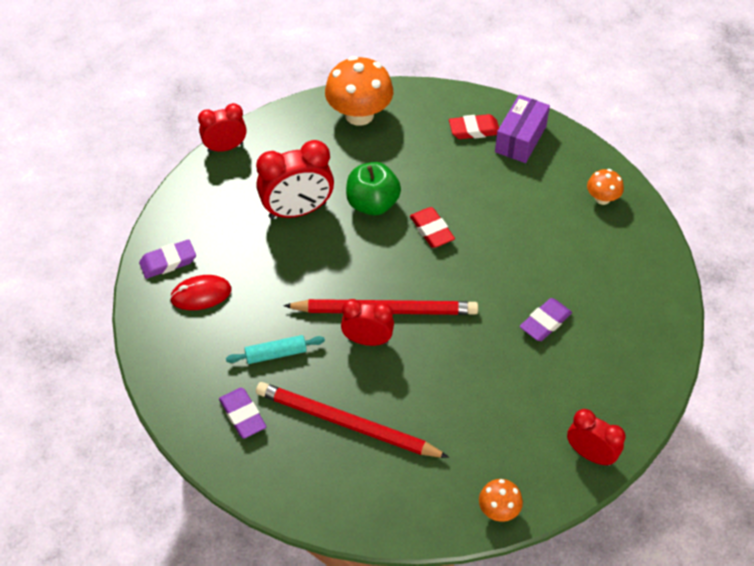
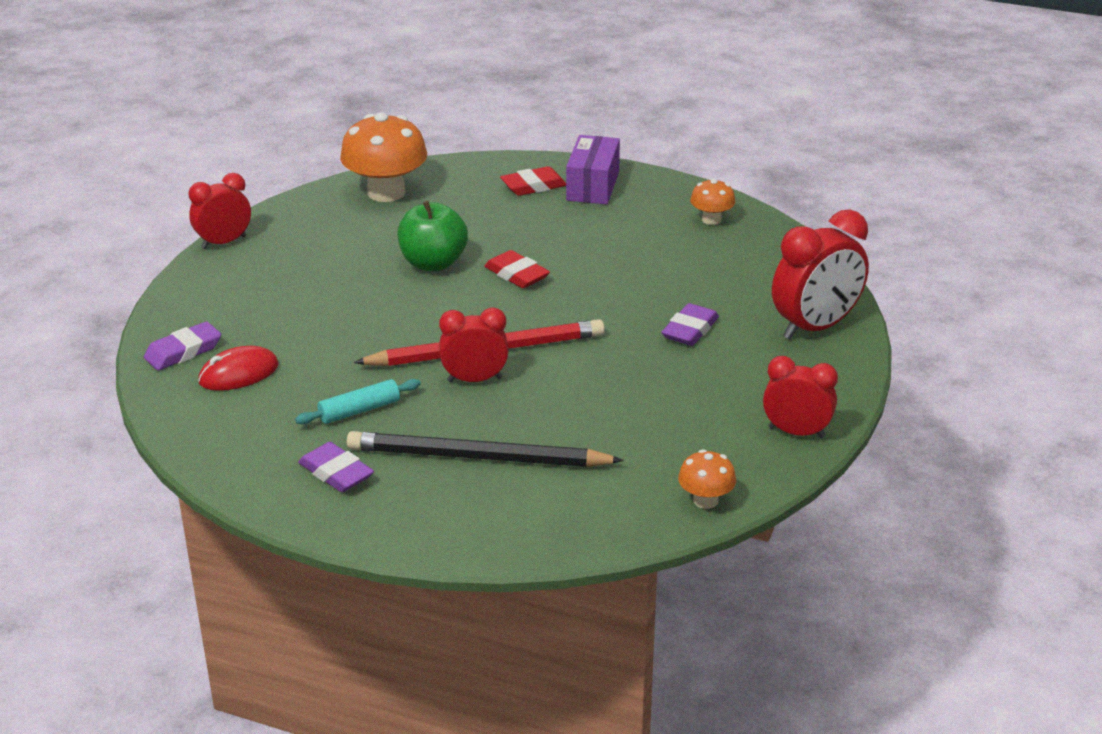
camera: 15 degrees left, 20 degrees down
red clock [256,140,334,219] -> red clock moved to [772,209,869,339]
red pencil [256,382,449,458] -> black pencil [347,431,624,467]

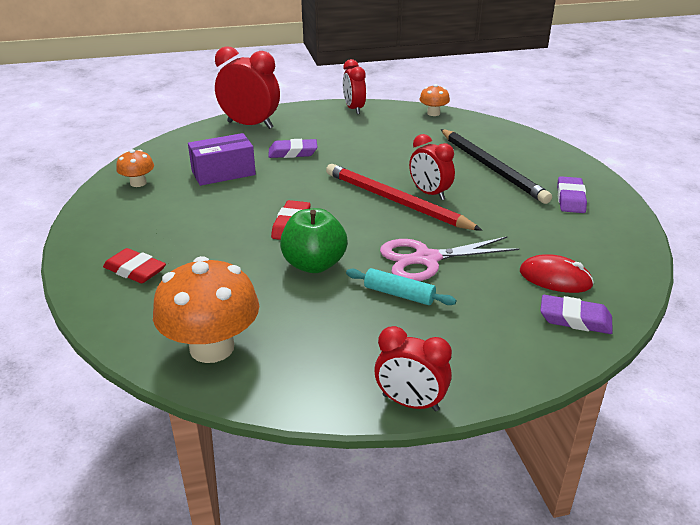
camera: 125 degrees left, 0 degrees up
turquoise rolling pin [295,379,421,425] -> turquoise rolling pin moved to [346,268,456,305]
purple box [566,135,620,204] -> purple box moved to [188,133,256,186]
none -> pink scissors [380,237,519,281]

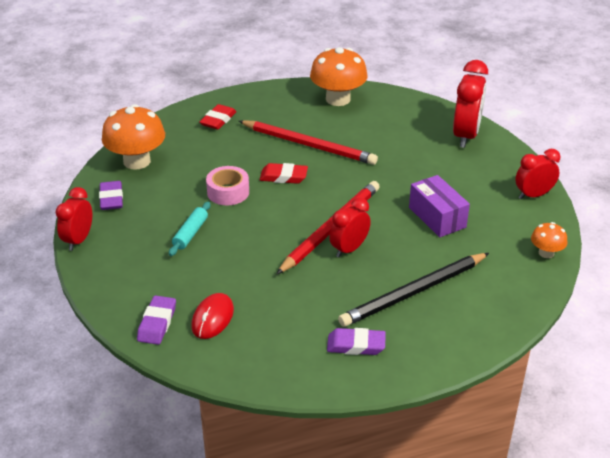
camera: 85 degrees right, 5 degrees up
orange mushroom [116,149,154,187] -> orange mushroom [310,47,368,106], size x1.97
purple box [188,133,256,186] -> purple box moved to [409,175,470,237]
purple eraser [269,139,318,158] -> purple eraser moved to [99,181,123,210]
green apple [280,208,348,273] -> pink tape [206,166,249,205]
pink scissors [380,237,519,281] -> none
none -> red pencil [239,120,378,165]

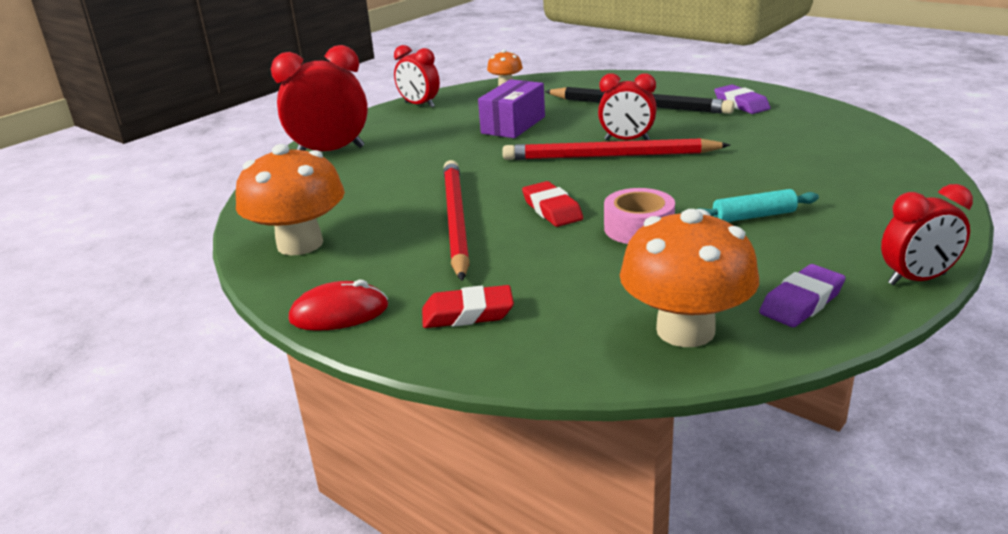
camera: 120 degrees left, 10 degrees down
purple eraser [137,295,176,345] -> none
red mouse [191,293,234,339] -> red mouse moved to [289,280,388,331]

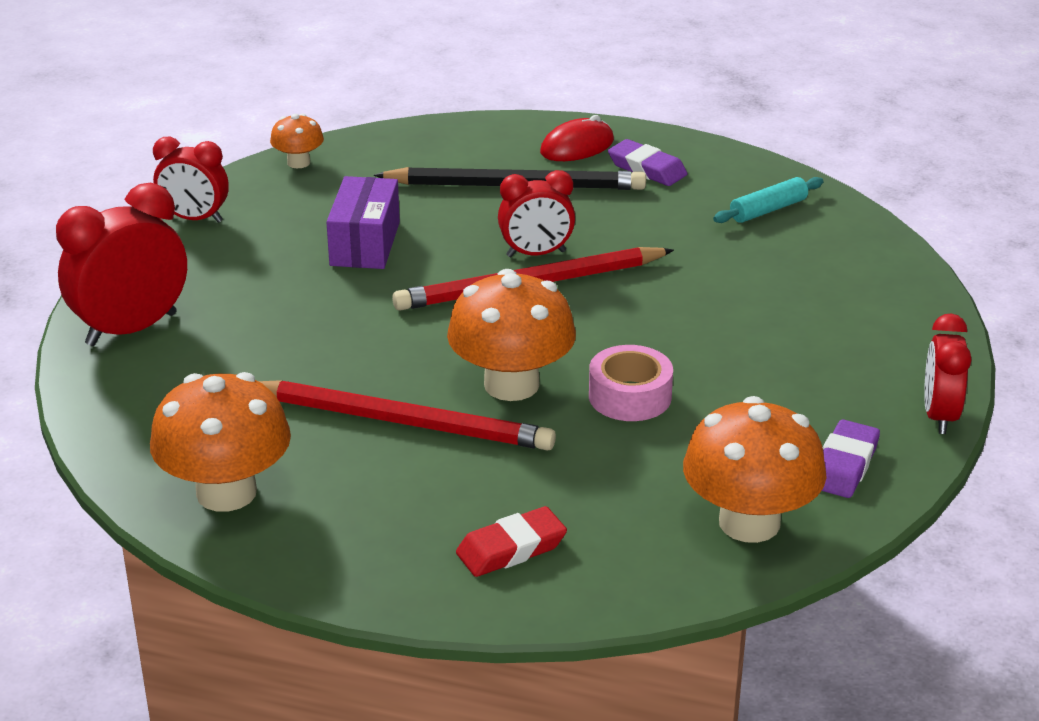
camera: 25 degrees left, 5 degrees up
red mouse [289,280,388,331] -> red mouse moved to [540,115,614,161]
red pencil [443,160,470,281] -> red pencil turned 135 degrees clockwise [258,380,556,451]
red eraser [522,181,583,227] -> orange mushroom [447,269,576,401]
turquoise rolling pin [698,189,819,222] -> turquoise rolling pin moved to [713,177,823,223]
red clock [881,184,973,285] -> red clock turned 135 degrees clockwise [924,313,971,434]

